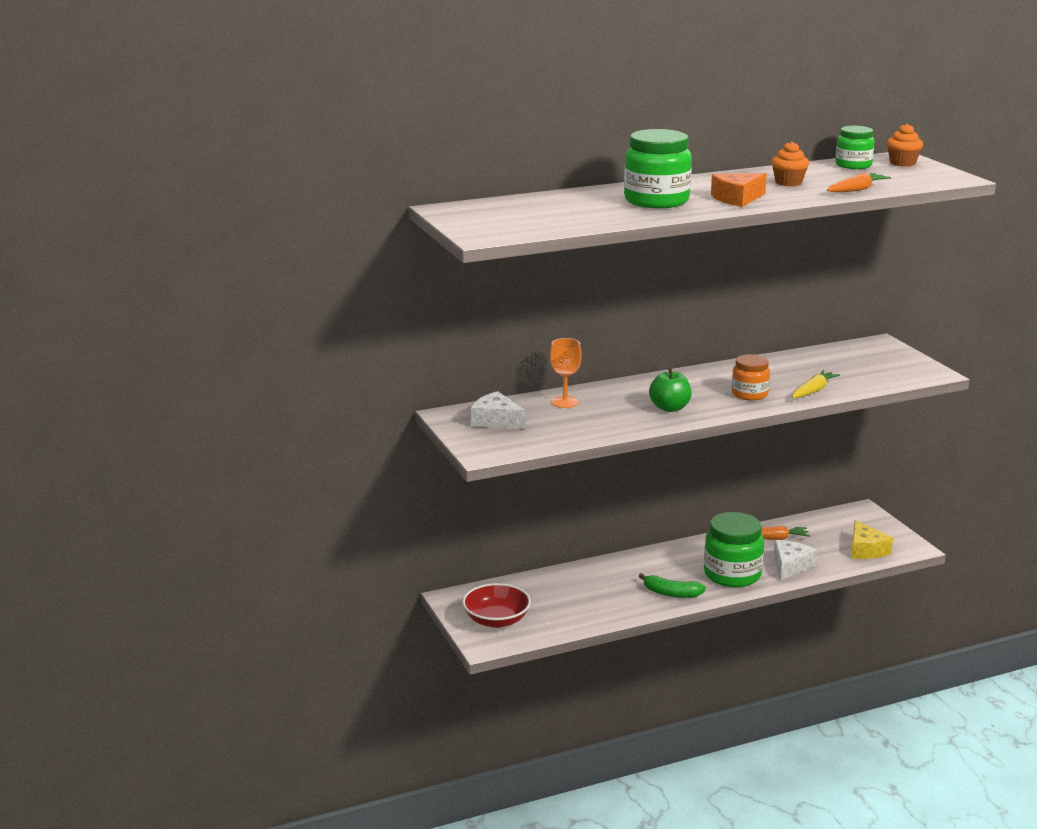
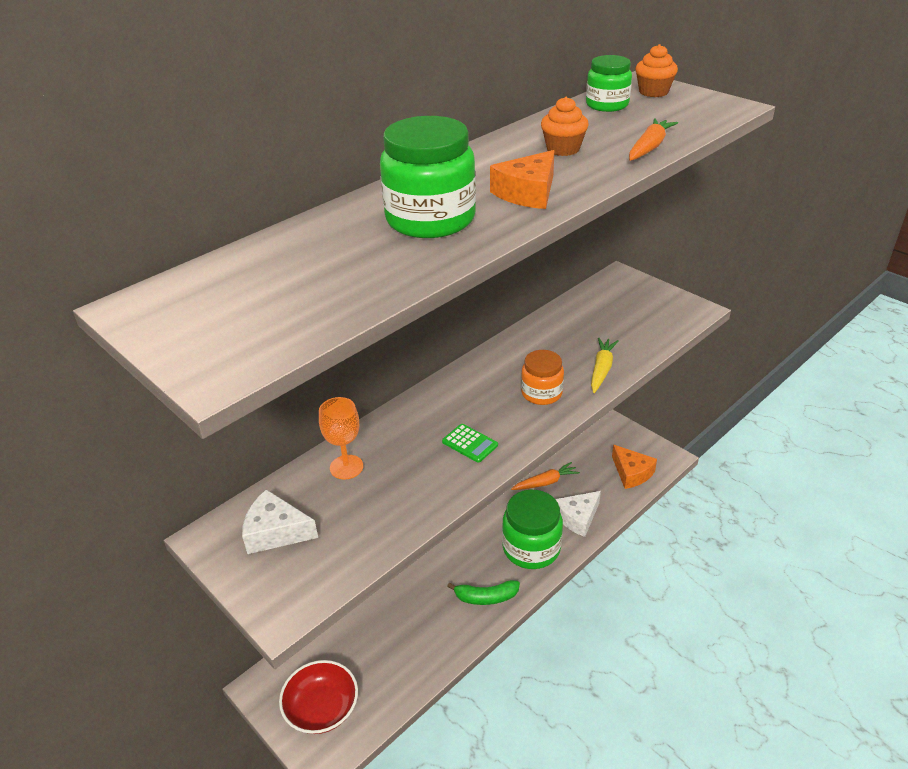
camera: 20 degrees left, 15 degrees up
green apple [649,368,692,412] -> green calculator [442,424,498,463]
white cheese [773,540,817,580] -> white cheese turned 135 degrees counterclockwise [555,491,601,537]
yellow cheese [851,520,893,559] -> orange cheese [612,445,657,489]

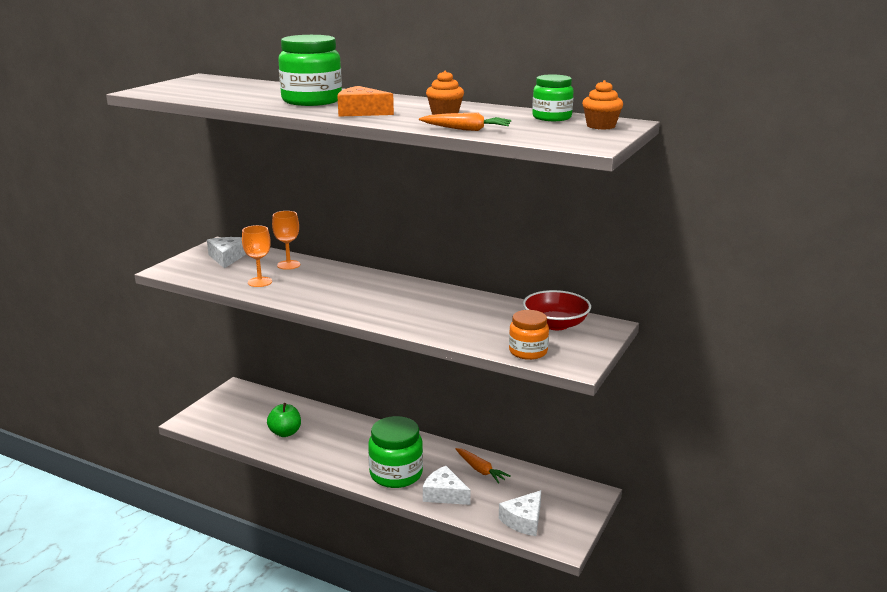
camera: 70 degrees right, 15 degrees down
red bowl [279,660,358,734] -> red bowl moved to [523,290,591,330]
green calculator [442,424,498,463] -> none
green banana [447,580,520,605] -> none
orange jar [521,350,564,405] -> orange jar moved to [509,310,549,360]
yellow carrot [591,337,619,393] -> none
orange cheese [612,445,657,489] -> white cheese [499,490,541,536]
none -> orange goblet [242,225,272,287]
none -> green apple [267,403,301,437]

